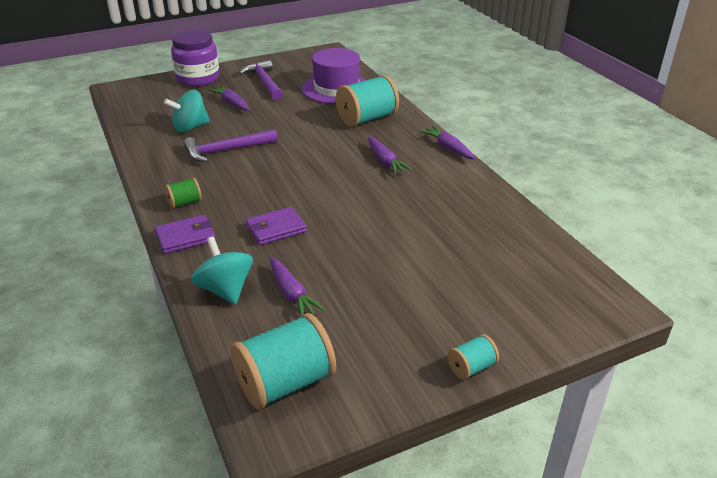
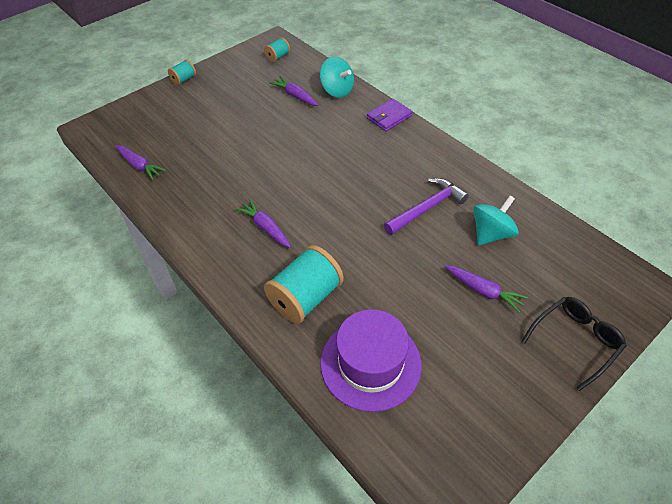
camera: 165 degrees right, 15 degrees up
green spool [165,178,202,208] -> none
purple jar [171,30,219,87] -> black glasses [522,297,627,391]
turquoise spool [231,313,336,409] -> turquoise spool [264,37,290,62], size x0.49
purple hammer [239,60,283,100] -> none
purple wallet [246,207,307,245] -> none
purple carrot [420,126,476,160] -> purple carrot moved to [115,145,166,180]

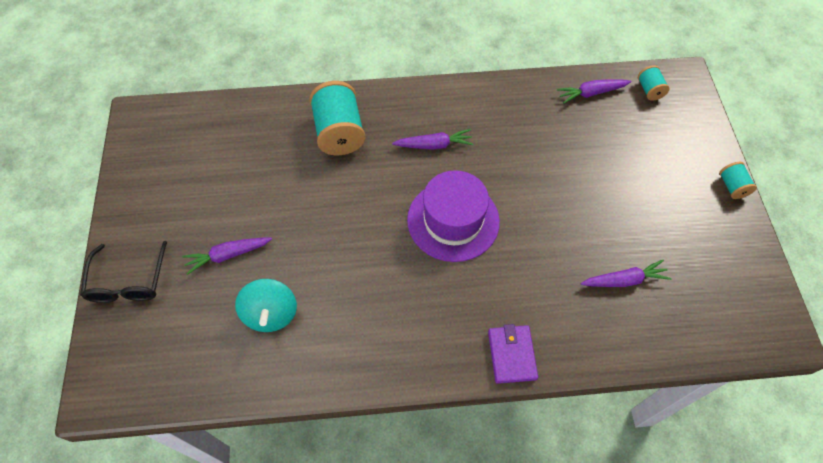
camera: 125 degrees right, 10 degrees up
turquoise spool [264,37,290,62] -> turquoise spool moved to [638,65,670,101]
turquoise spinning top [320,57,354,98] -> none
purple hat [320,309,422,412] -> purple hat moved to [407,170,500,262]
purple hammer [384,178,469,235] -> none

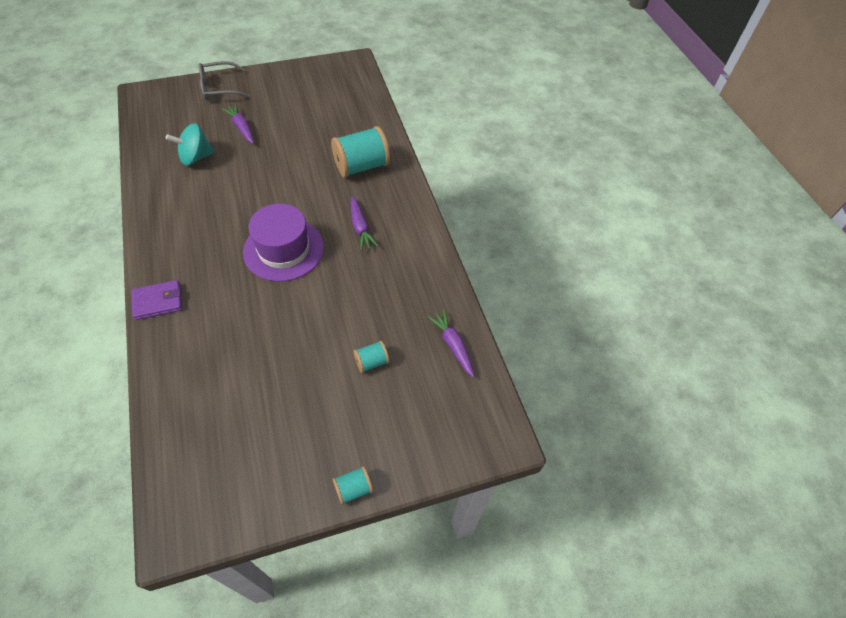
camera: 75 degrees right, 5 degrees down
black glasses [80,241,167,303] -> grey glasses [198,61,250,100]
purple carrot [581,260,671,287] -> none
turquoise spool [638,65,670,101] -> turquoise spool moved to [353,341,389,373]

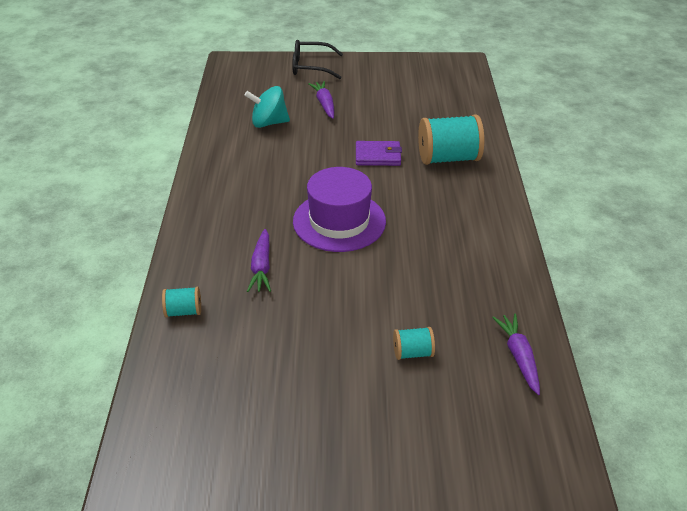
camera: 20 degrees right, 15 degrees down
purple wallet [131,280,182,320] -> purple wallet moved to [356,141,402,166]
grey glasses [198,61,250,100] -> black glasses [292,40,343,79]
turquoise spool [332,466,373,505] -> turquoise spool moved to [162,286,201,317]
purple carrot [351,196,378,251] -> purple carrot moved to [247,229,271,292]

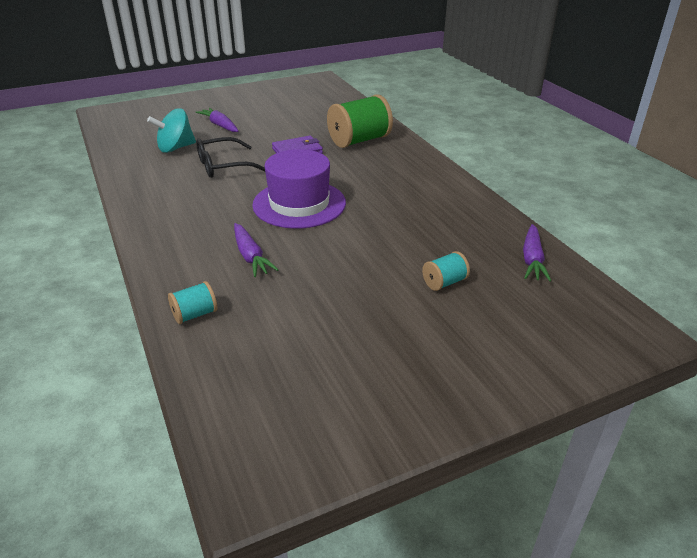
camera: 25 degrees left, 5 degrees down
black glasses [292,40,343,79] -> black glasses moved to [196,137,265,178]
turquoise spool [418,115,484,165] -> green spool [327,94,393,148]
purple carrot [492,314,540,395] -> purple carrot turned 135 degrees counterclockwise [523,224,551,282]

